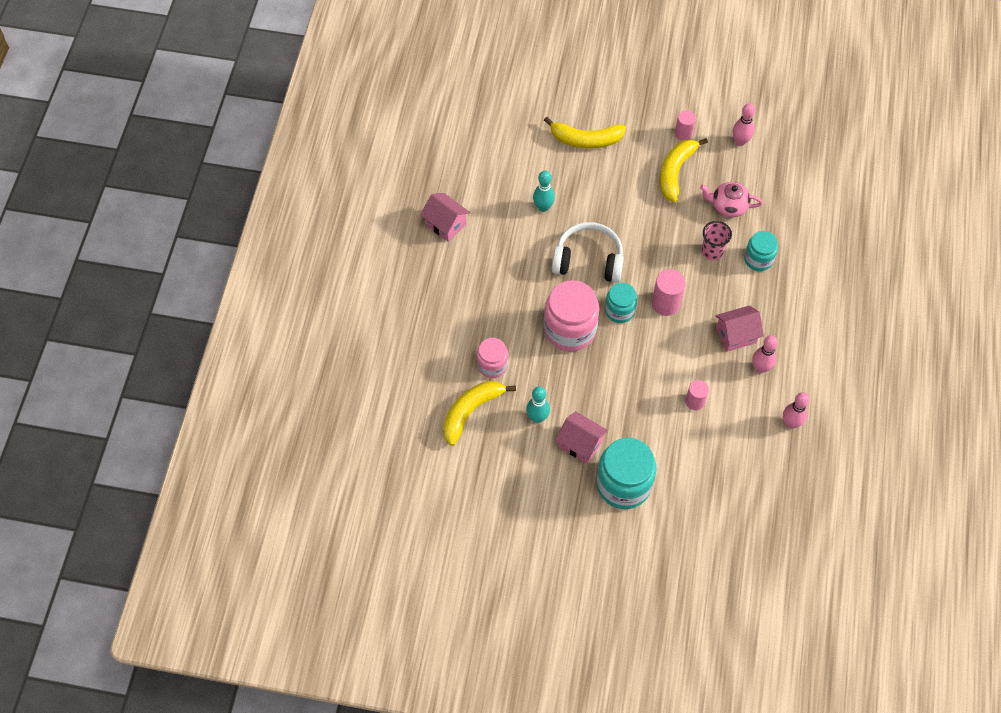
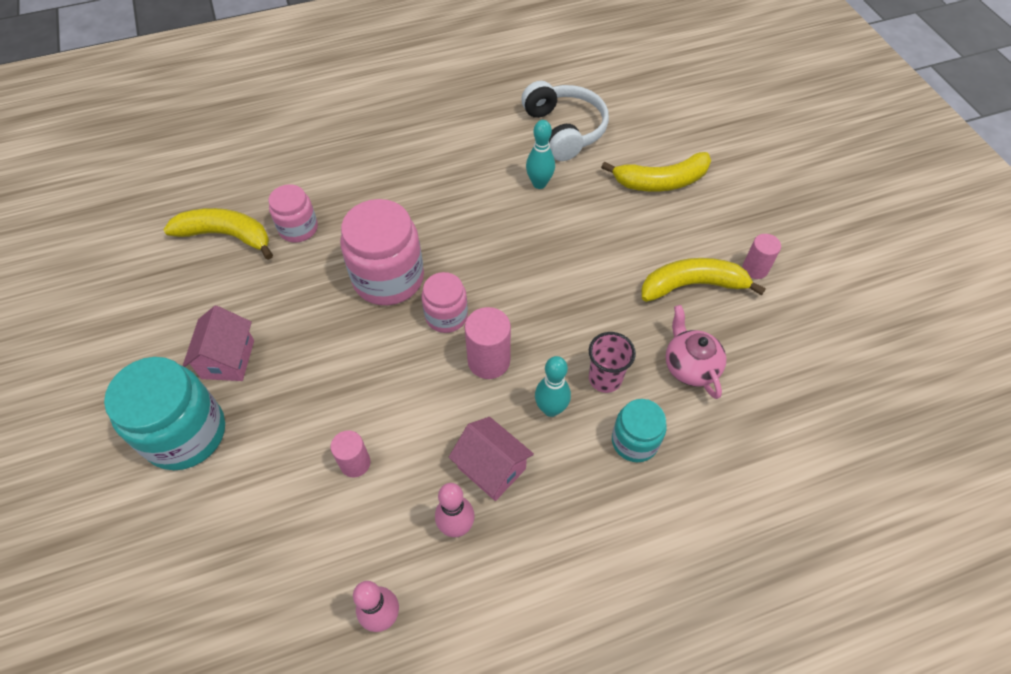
camera: 60 degrees right, 5 degrees down
pink house [420,193,470,242] -> none
turquoise bowling pin [526,386,550,423] -> turquoise bowling pin moved to [535,356,571,417]
yellow banana [544,117,626,149] -> yellow banana turned 75 degrees counterclockwise [601,152,711,192]
white headphones [552,222,624,283] -> white headphones moved to [521,81,609,161]
turquoise jar [605,283,637,323] -> pink jar [422,272,468,333]
pink bowling pin [733,103,755,146] -> none

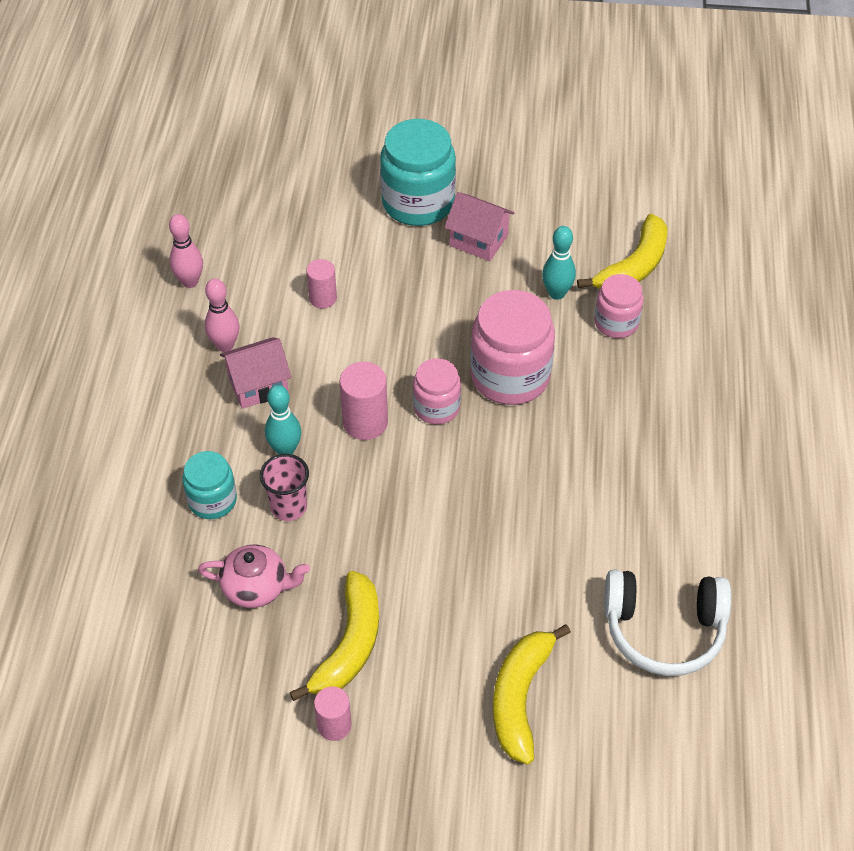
camera: 115 degrees right, 5 degrees down
turquoise bowling pin [526,120,555,189] -> turquoise bowling pin moved to [542,226,576,300]

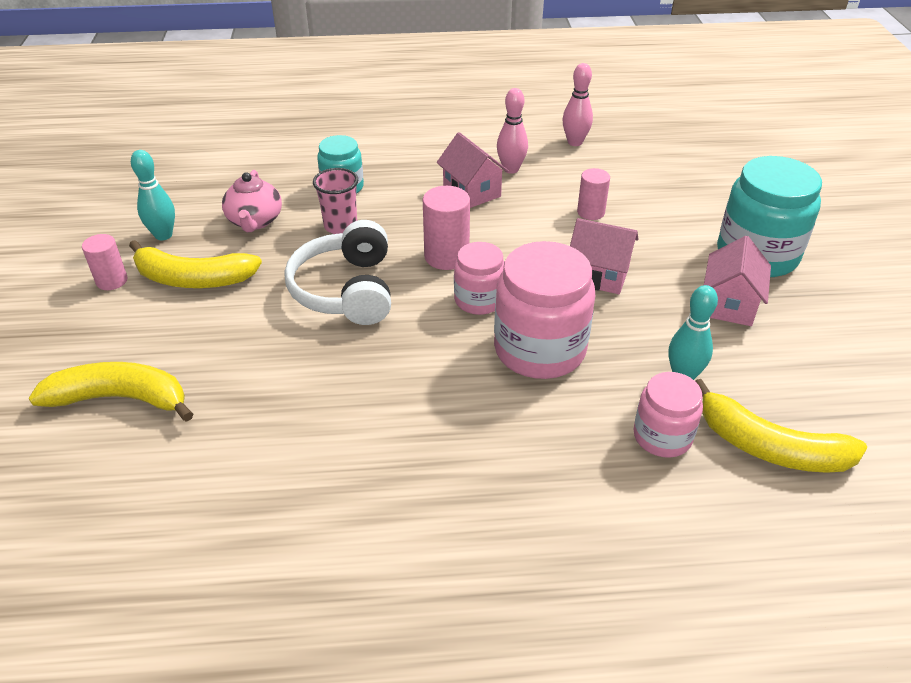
camera: 80 degrees right, 10 degrees down
turquoise bowling pin [265,385,301,455] -> turquoise bowling pin moved to [131,150,175,240]
white headphones [604,569,731,676] -> white headphones moved to [285,220,391,325]
none -> pink house [570,218,639,294]

